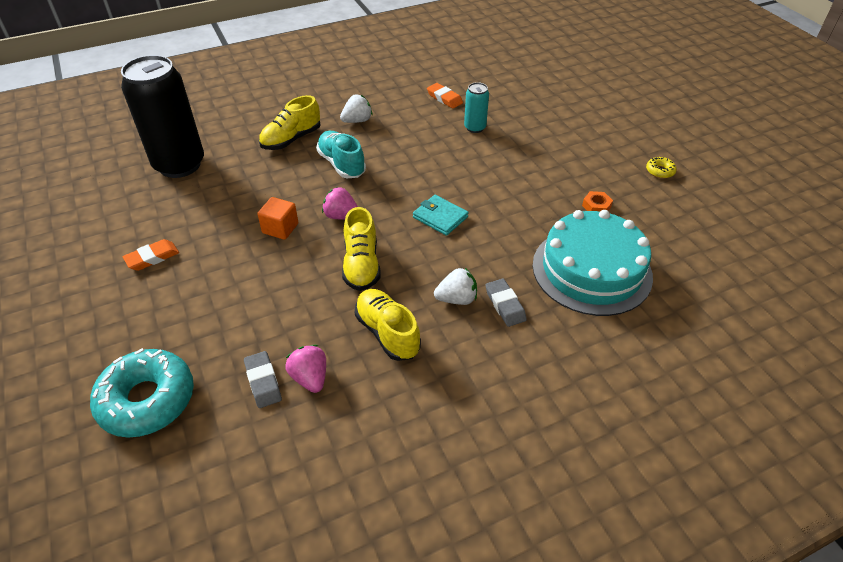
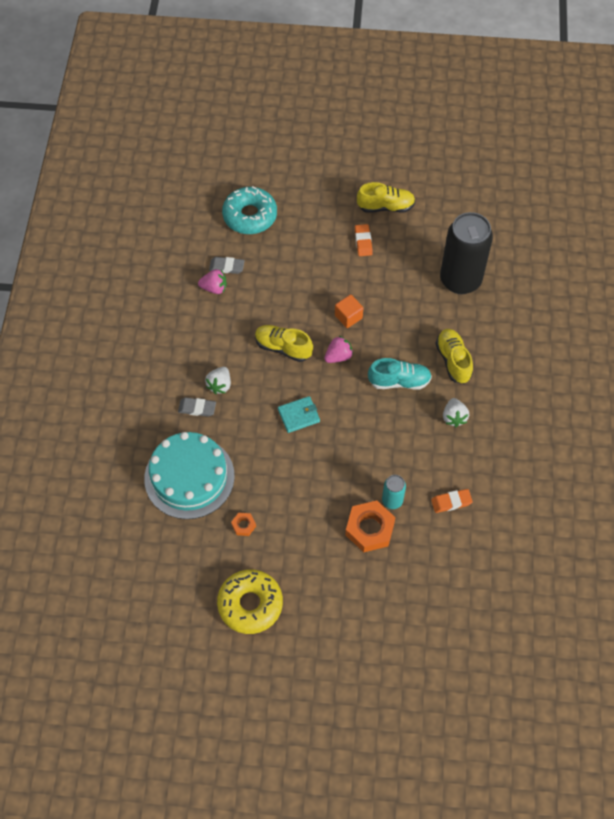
camera: 120 degrees right, 15 degrees up
yellow shoe [355,289,421,361] -> yellow shoe moved to [357,182,415,213]
yellow donut [646,157,677,178] -> yellow donut [217,570,283,634], size x2.40
none -> orange nut [345,500,396,552]

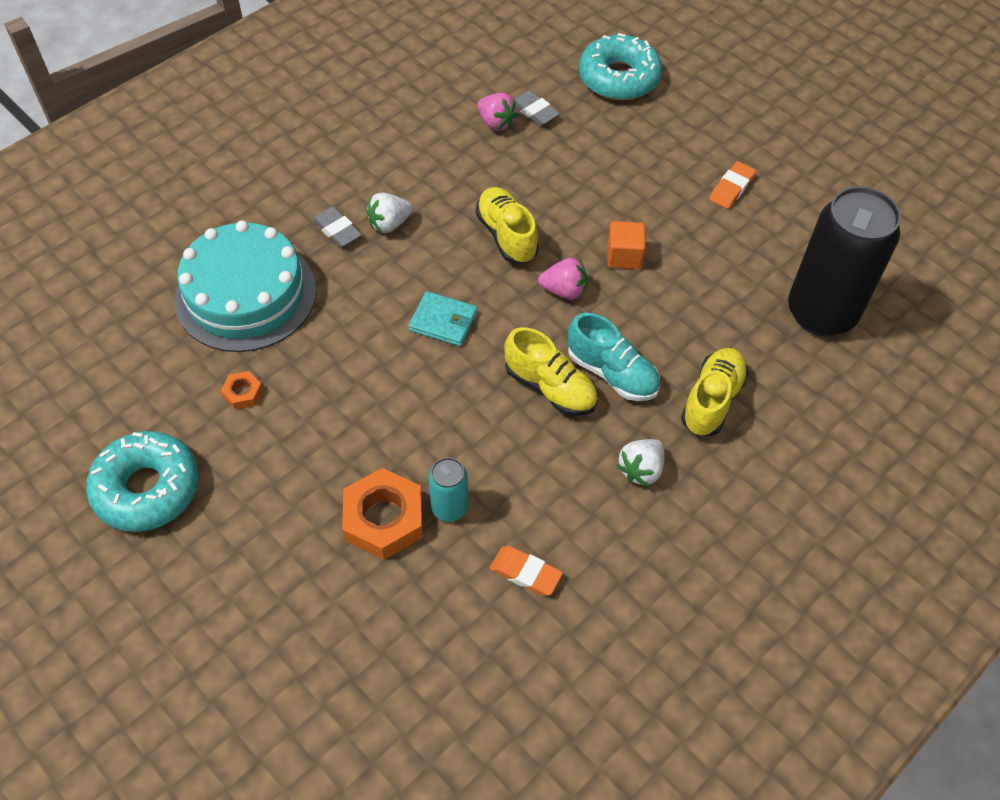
camera: 40 degrees right, 5 degrees down
yellow donut [217,570,283,634] -> turquoise donut [86,431,199,532]
yellow shoe [357,182,415,213] -> yellow shoe moved to [505,327,598,416]

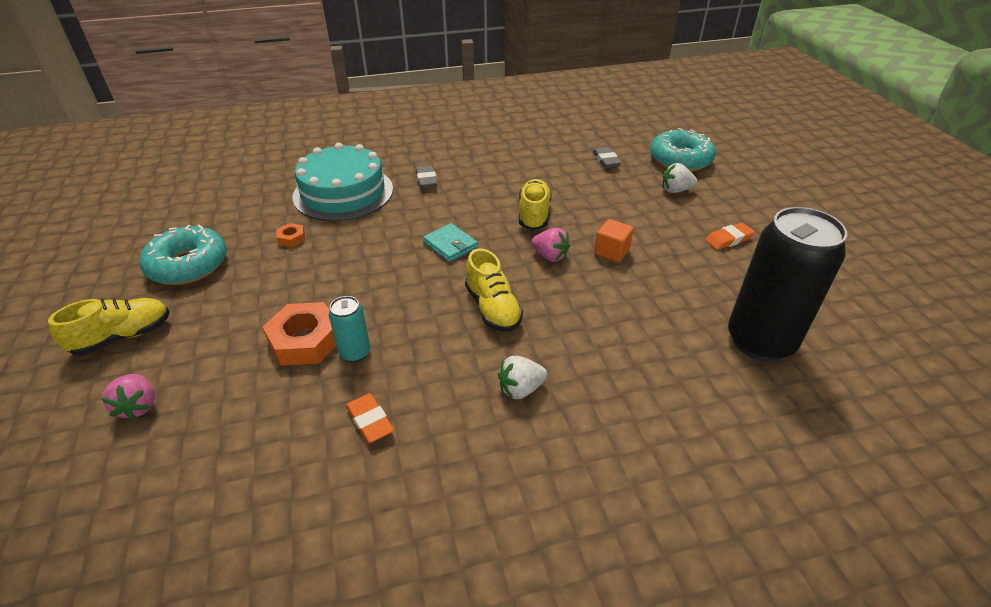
camera: 30 degrees right, 15 degrees down
white strawberry [366,193,413,233] -> white strawberry moved to [662,163,698,193]
pink strawberry [477,93,518,131] -> pink strawberry moved to [101,374,155,420]
turquoise shoe [568,313,660,401] -> none
yellow shoe [681,348,749,436] -> yellow shoe moved to [48,298,170,356]

